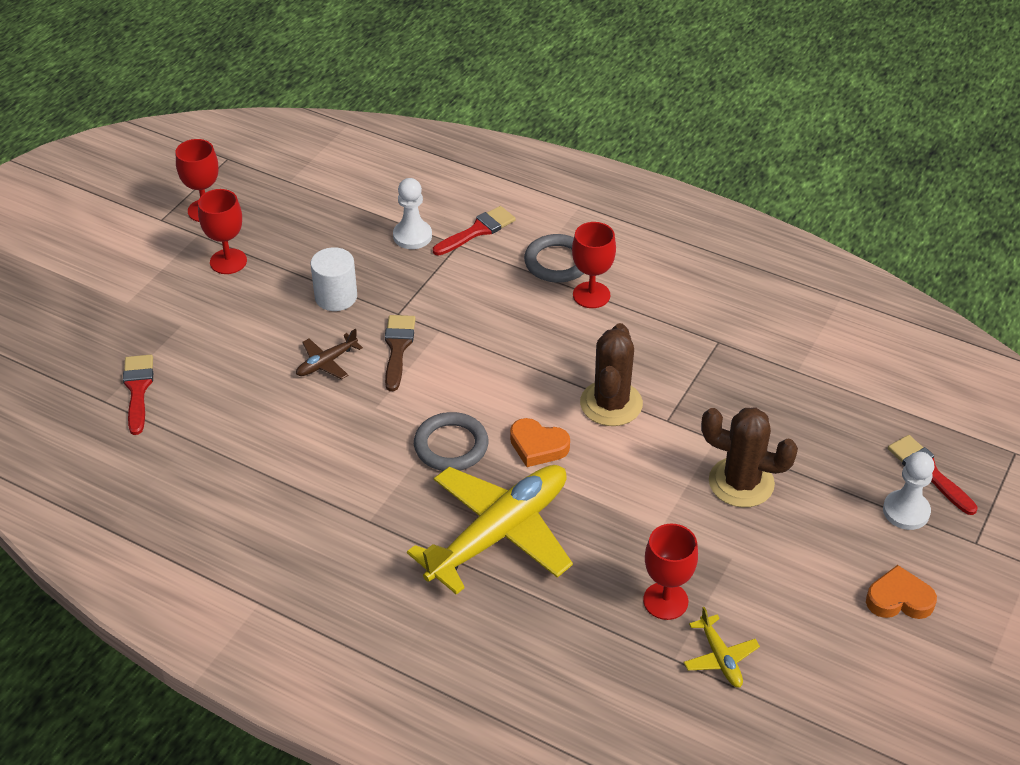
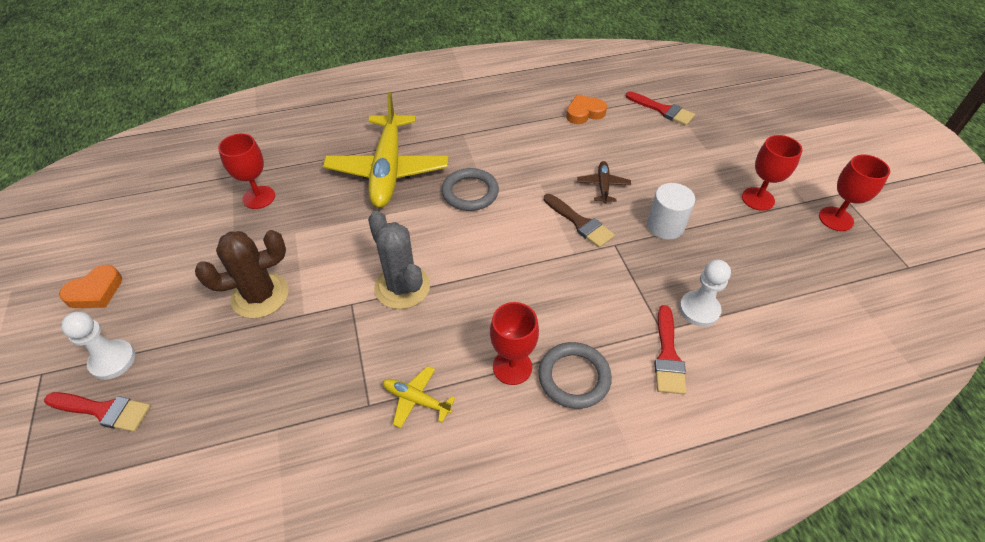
camera: 135 degrees right, 5 degrees up
orange heart [510,418,570,467] -> orange heart moved to [566,95,607,124]
brown cactus [580,323,643,426] -> grey cactus [368,211,430,309]
yellow plane [683,607,760,688] -> yellow plane moved to [382,366,456,428]

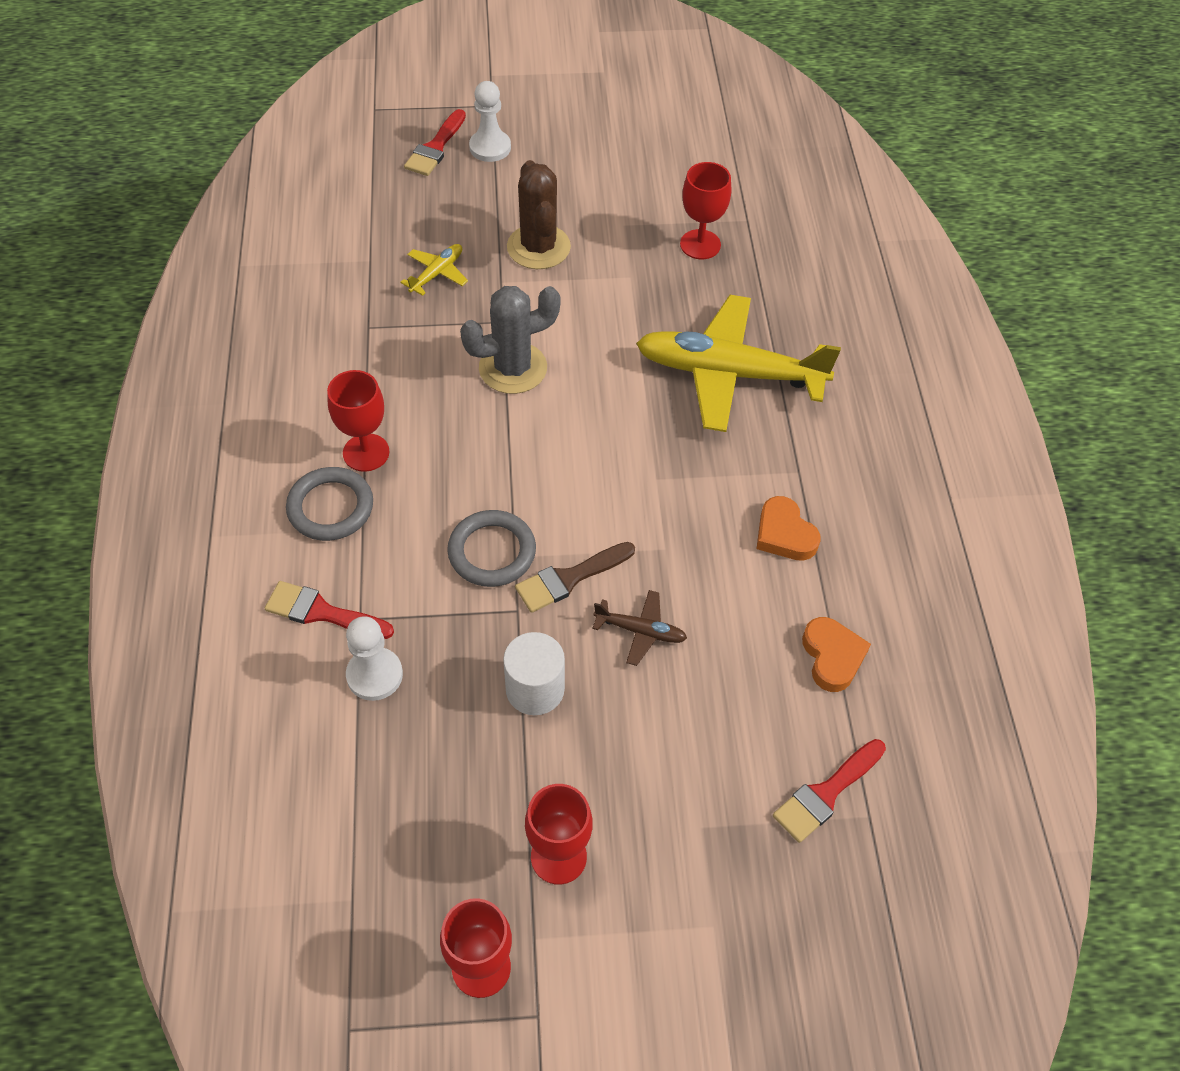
camera: 100 degrees right, 5 degrees up
orange heart [59,265,122,308] -> orange heart moved to [757,496,821,561]
yellow plane [382,366,456,428] -> yellow plane moved to [400,244,468,296]
grey ring [442,168,499,211] -> grey ring moved to [447,510,536,587]

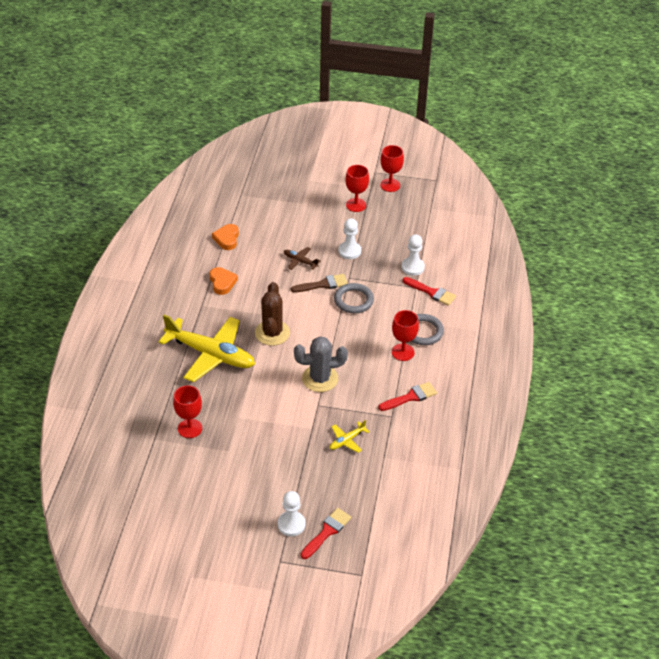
camera: 165 degrees left, 10 degrees down
white cylinder [503,632,565,715] -> white pawn [338,218,361,259]
brown cactus [507,160,571,269] -> brown cactus moved to [255,282,290,346]
red brush [773,739,886,843] -> red brush moved to [378,382,437,411]

